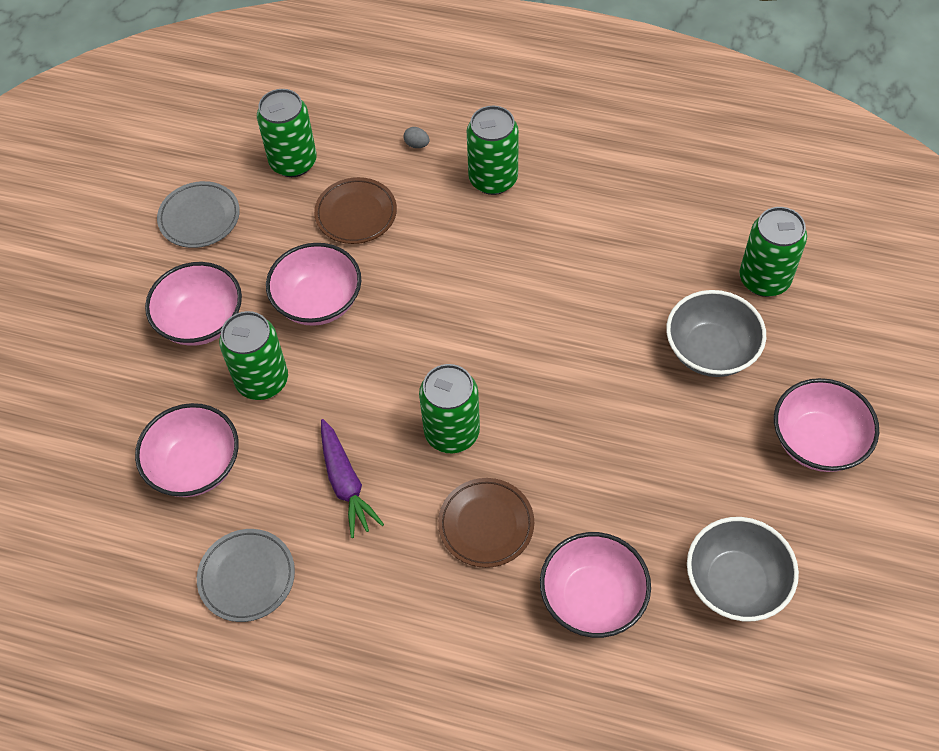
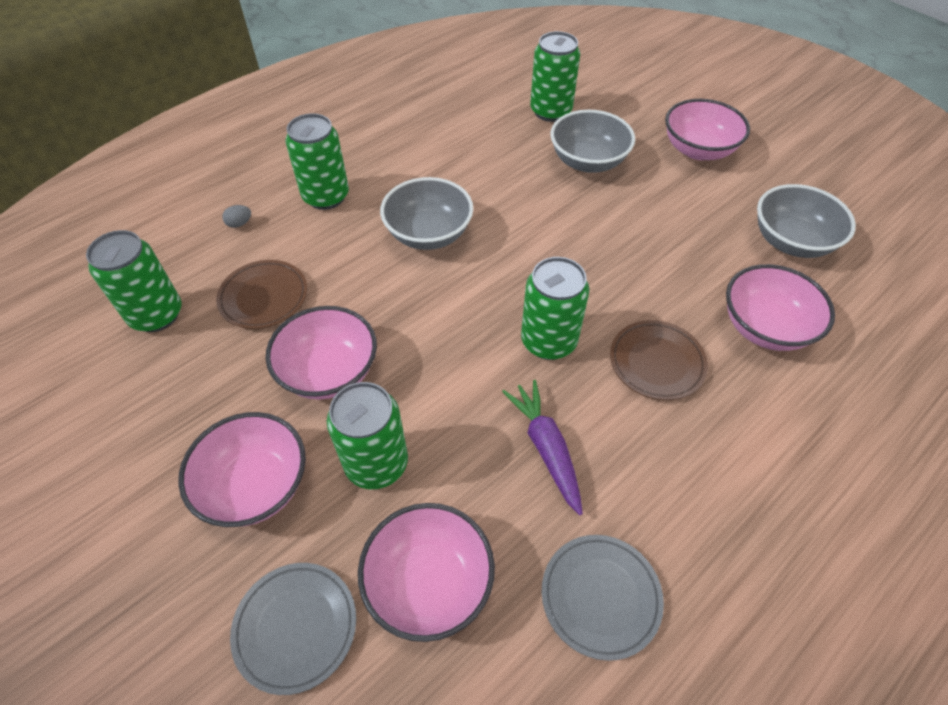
camera: 60 degrees left, 5 degrees down
grey plate [157,181,240,248] -> grey plate moved to [230,563,356,695]
purple carrot [321,419,384,538] -> purple carrot turned 120 degrees counterclockwise [502,380,583,515]
none -> grey bowl [380,177,473,250]

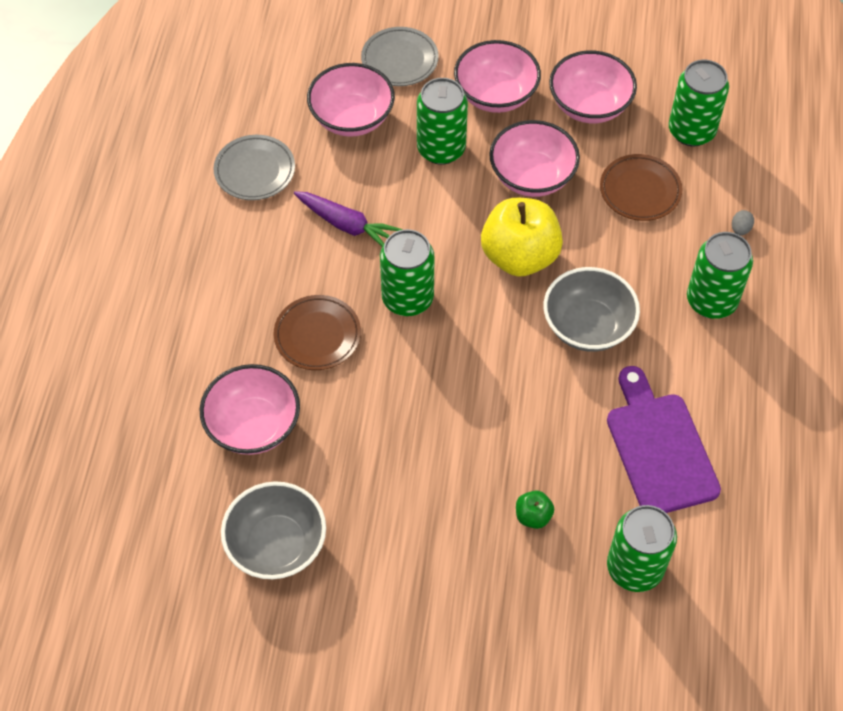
camera: 140 degrees right, 5 degrees up
grey bowl [551,110,635,173] -> green apple [516,490,554,529]
pink bowl [665,99,750,160] -> pink bowl moved to [549,51,637,123]
none -> yellow apple [481,198,563,277]
none -> purple cutting board [607,366,721,513]

